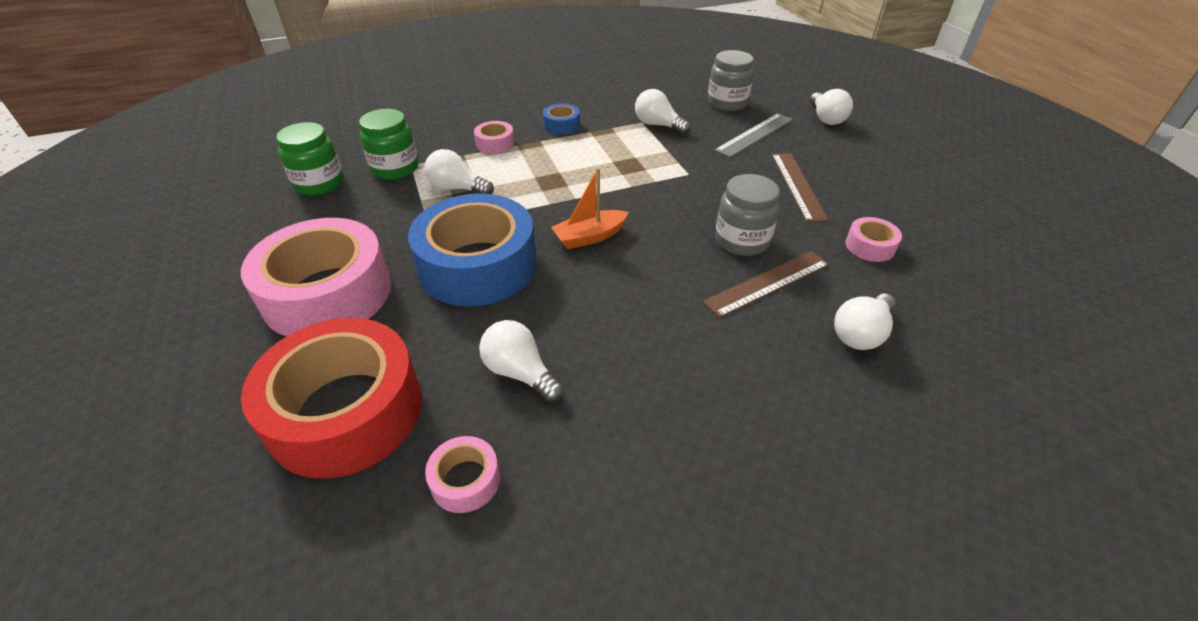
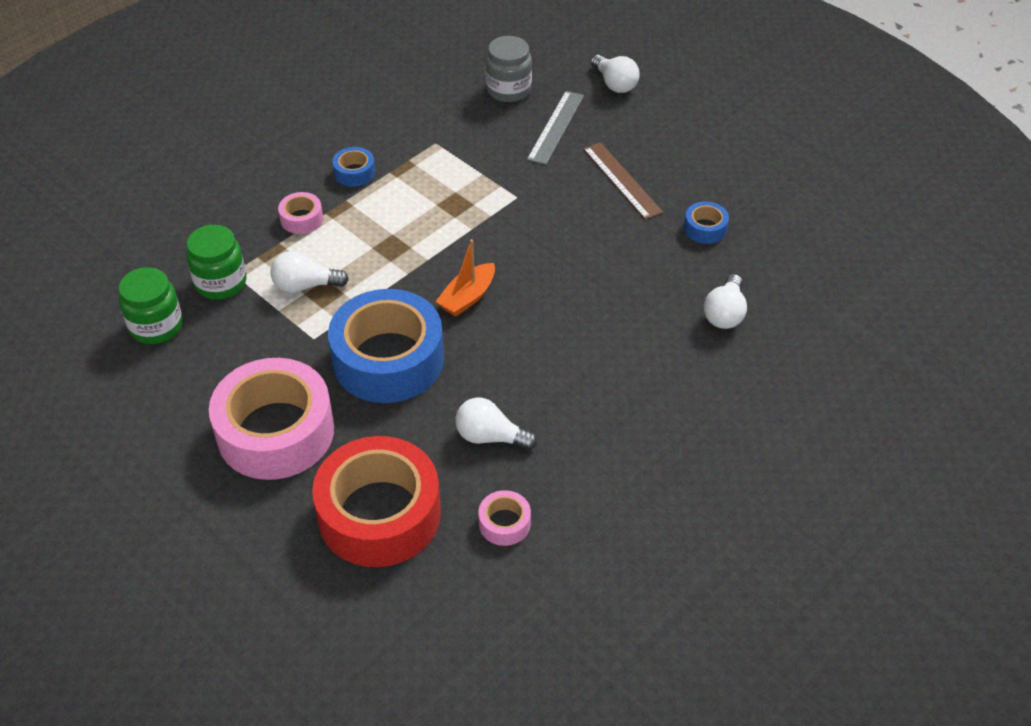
camera: 25 degrees left, 5 degrees up
white light bulb [635,89,691,135] -> none
brown ruler [703,251,829,318] -> none
grey jar [715,174,780,256] -> none
pink tape [845,217,902,262] -> blue tape [684,201,729,244]

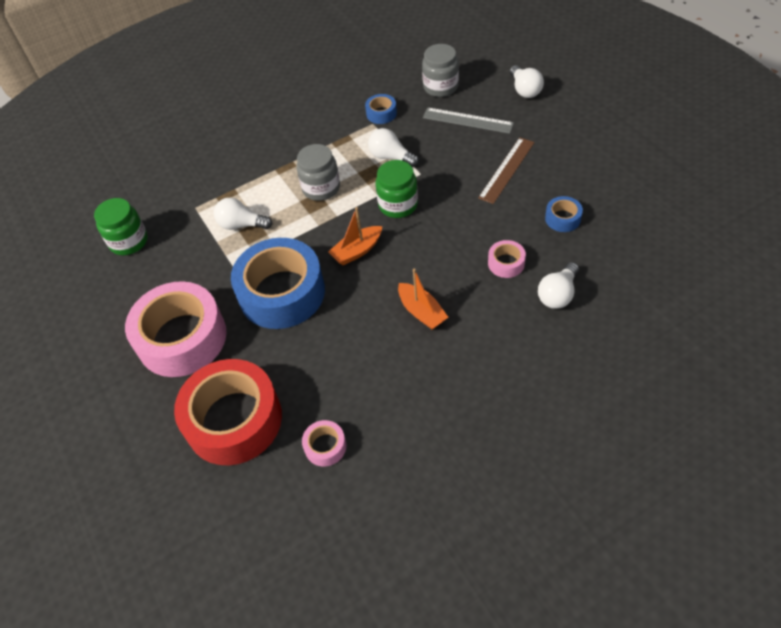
camera: 20 degrees right, 5 degrees up
green jar [186,225,247,300] -> green jar moved to [376,160,418,218]
pink tape [278,192,323,234] -> pink tape moved to [488,240,526,278]
blue tape [332,147,375,187] -> blue tape moved to [365,94,397,124]
white light bulb [455,397,537,450] -> white light bulb moved to [368,128,419,167]
grey ruler [527,91,584,165] -> grey ruler turned 75 degrees clockwise [423,108,514,134]
brown ruler [583,142,663,220] -> brown ruler turned 45 degrees clockwise [478,138,535,204]
none -> grey jar [297,144,340,201]
none -> orange boat [398,269,448,330]

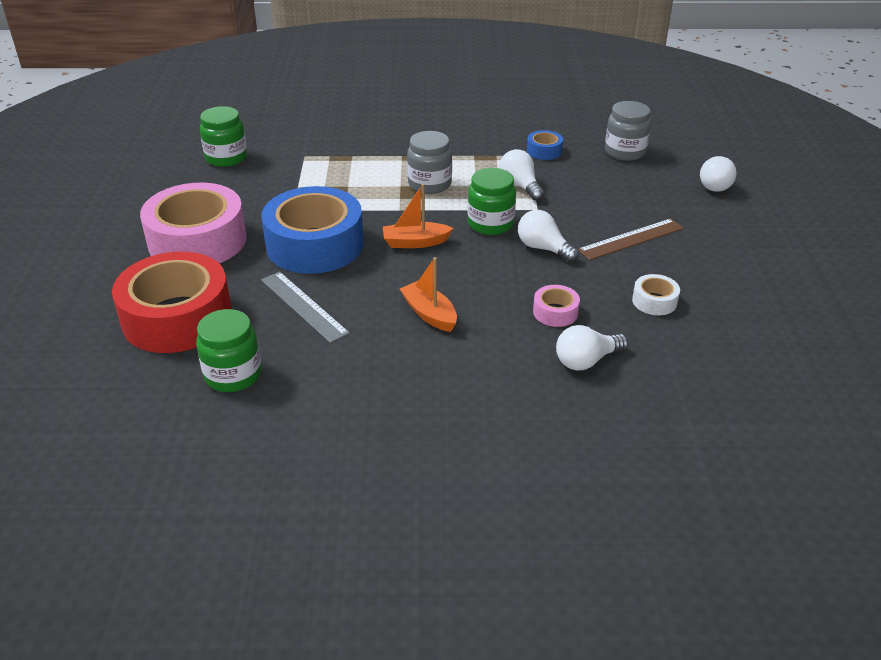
camera: 25 degrees right, 15 degrees down
white light bulb [214,198,273,230] -> white light bulb moved to [518,210,579,262]
pink tape [302,420,347,467] -> green jar [196,309,262,392]
orange boat [398,269,448,330] -> orange boat turned 150 degrees clockwise [400,257,457,332]
grey ruler [423,108,514,134] -> grey ruler moved to [261,271,350,343]
blue tape [545,196,583,232] -> white tape [632,274,680,315]

